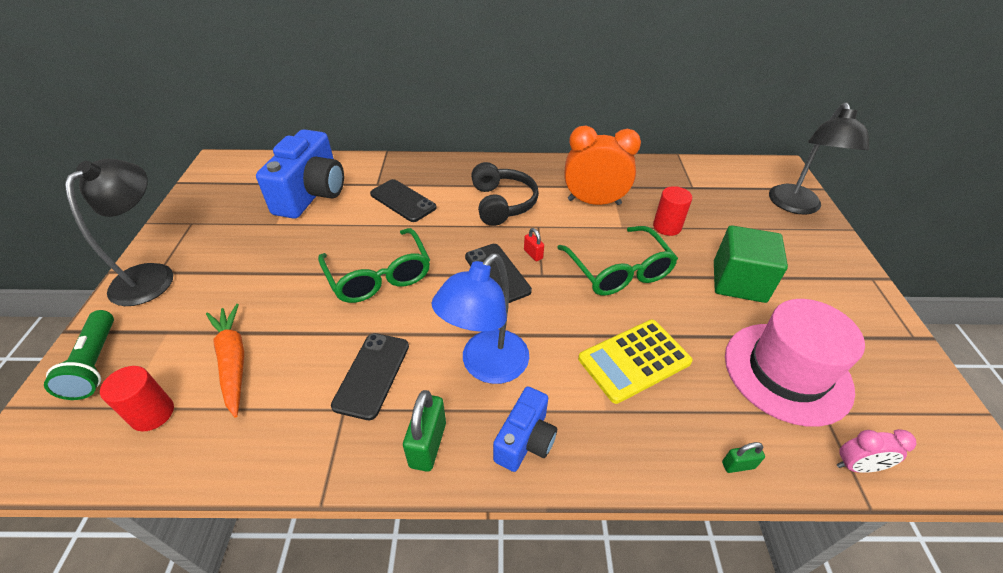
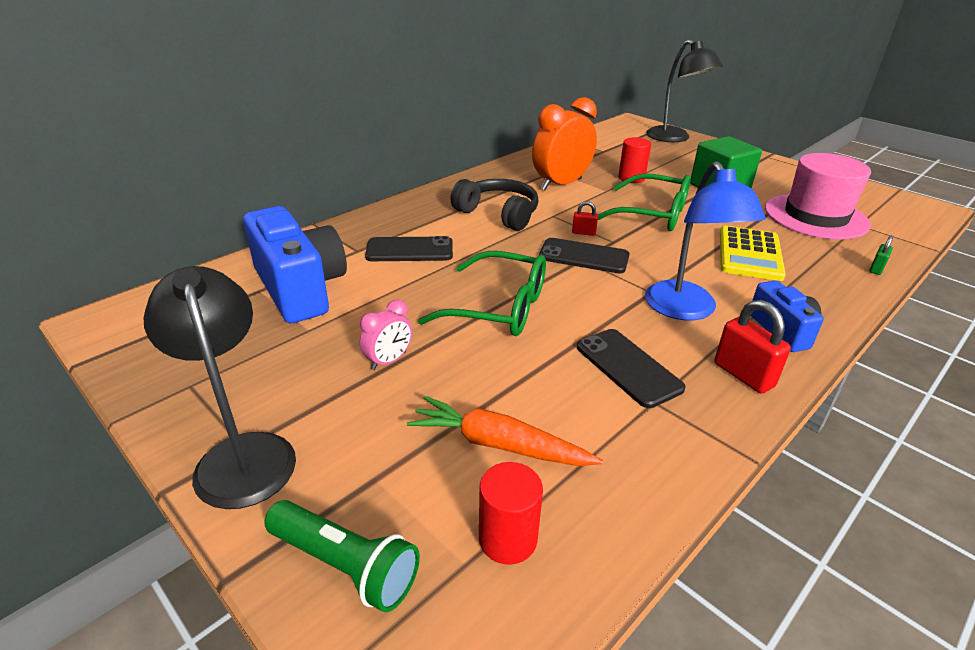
camera: 45 degrees left, 10 degrees down
green padlock [403,390,446,472] -> red padlock [714,300,791,394]
pink clock [837,429,916,473] -> pink clock moved to [360,300,412,370]

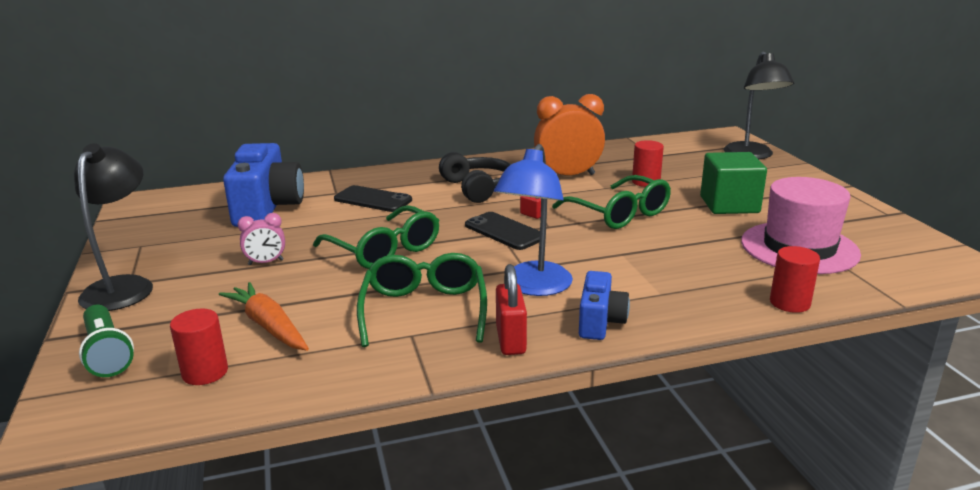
camera: 30 degrees right, 10 degrees down
black phone [577,329,686,408] -> green glasses [357,253,487,347]
yellow calculator [720,226,786,281] -> none
green padlock [869,235,893,275] -> red cylinder [770,246,820,313]

